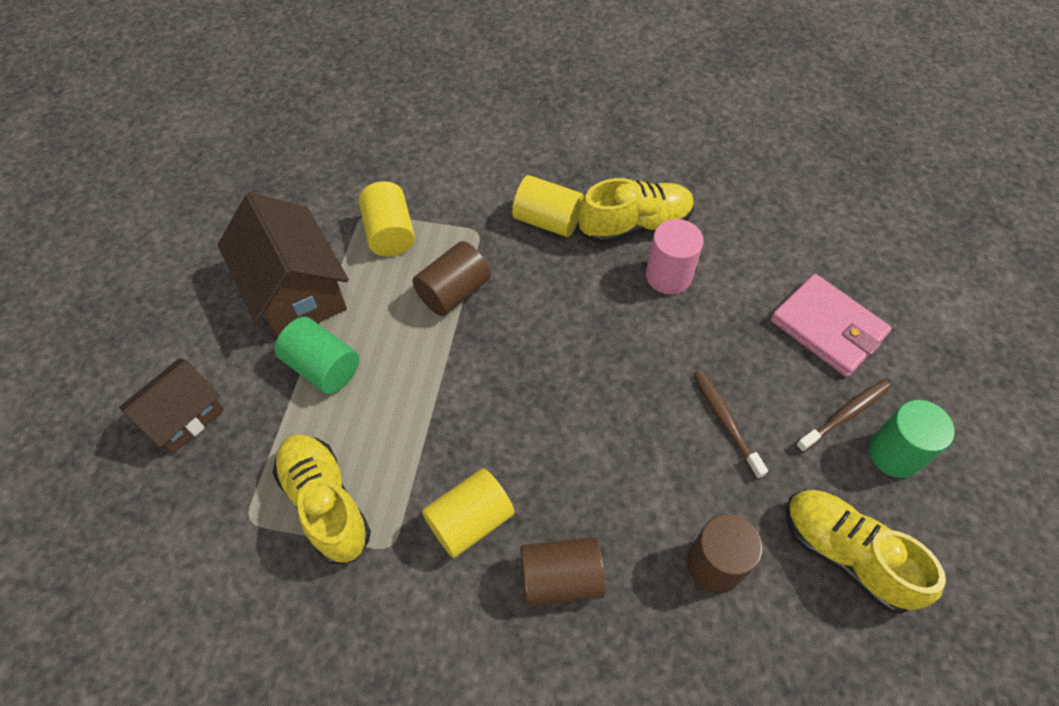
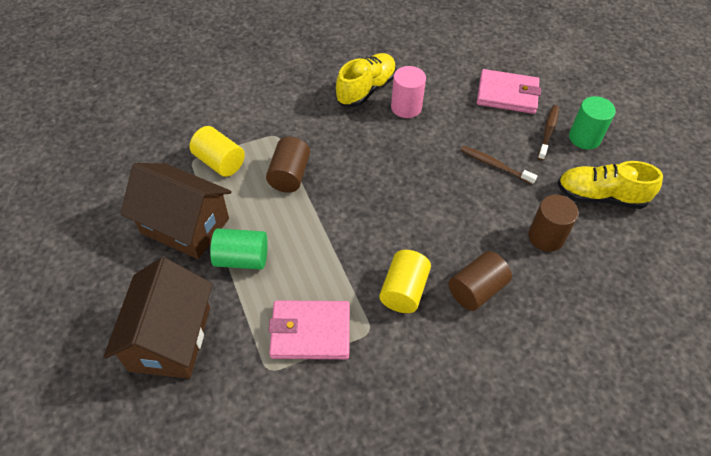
camera: 35 degrees left, 5 degrees down
brown house [119,359,224,454] -> brown house [104,257,213,379], size x1.58
yellow shoe [273,434,371,564] -> pink wallet [268,300,350,359]
yellow cylinder [512,175,584,237] -> none

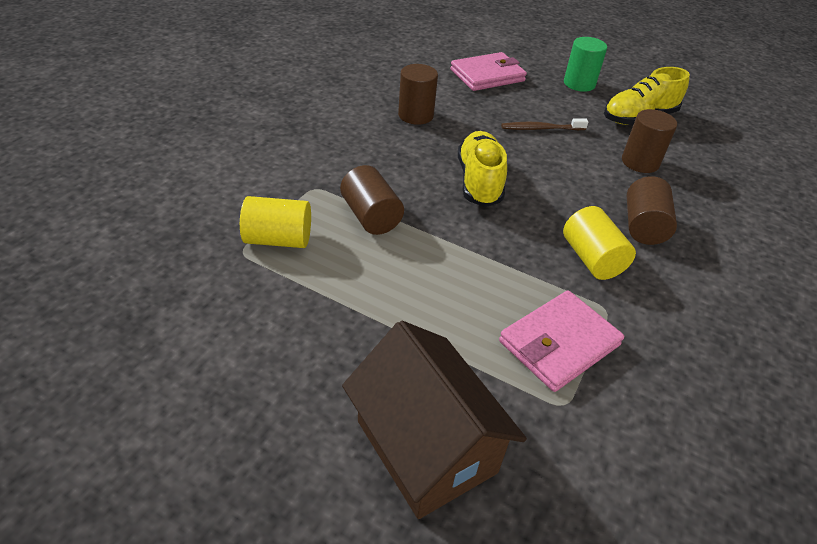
camera: 40 degrees left, 10 degrees down
brown house [120,163,232,259] -> none
green cylinder [210,228,268,270] -> none
yellow shoe [335,53,396,107] -> yellow shoe moved to [458,131,507,207]
pink cylinder [391,66,426,118] -> brown cylinder [398,64,438,125]
brown toothbrush [538,105,559,160] -> none

